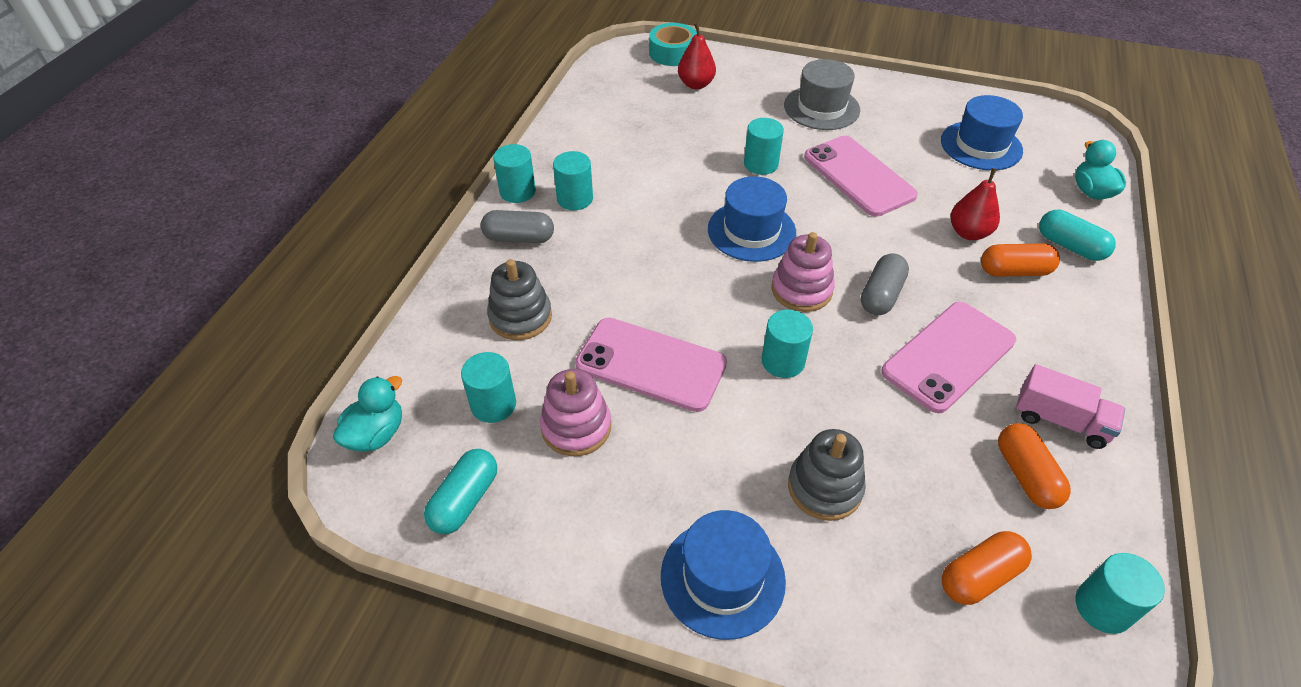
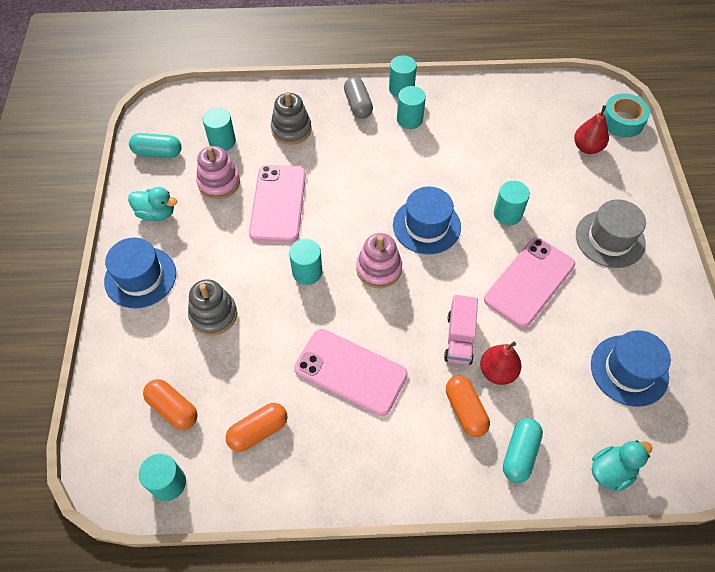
camera: 70 degrees right, 10 degrees up
turquoise duck [333,376,402,452] -> turquoise duck moved to [128,187,177,221]
grey capsule [861,253,909,315] -> none
pink truck [1016,364,1125,449] -> pink truck moved to [444,295,478,365]

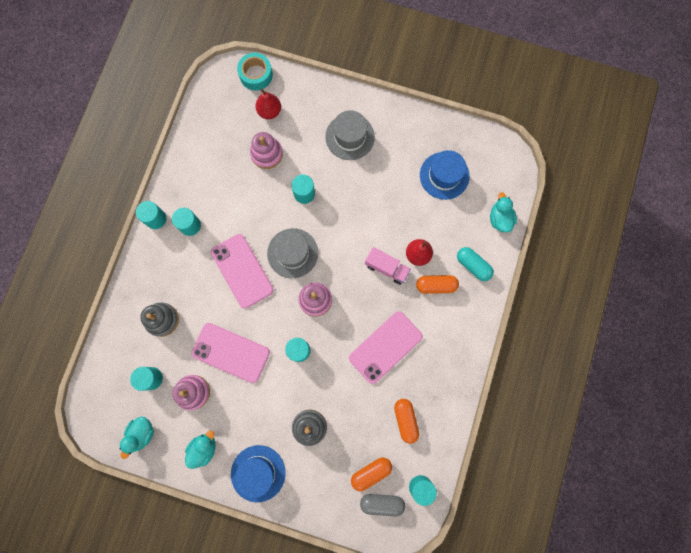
camera: 70 degrees left, 20 degrees up
turquoise capsule [129,133,182,158] -> turquoise duck [120,416,154,459]
grey capsule [344,77,373,119] -> grey capsule moved to [360,494,405,517]
blue hat [393,187,461,254] -> grey hat [267,228,318,278]
pink phone [484,238,575,328] -> pink phone moved to [211,234,274,309]
none -> pink stacking toy [250,132,283,169]

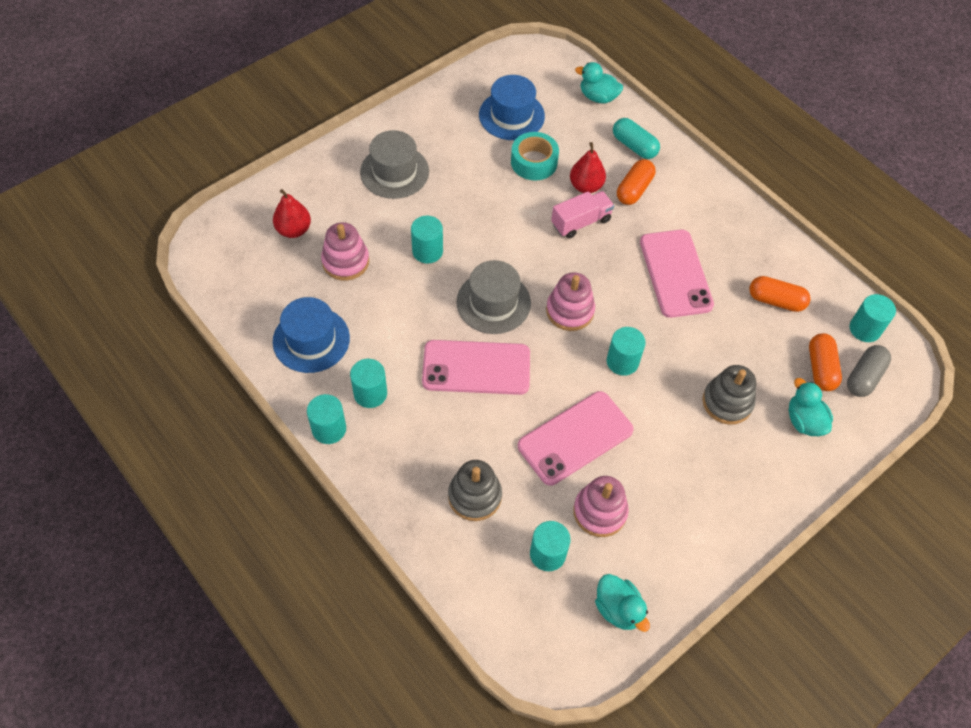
camera: 60 degrees left, 20 degrees down
turquoise duck [185,431,216,469] -> turquoise duck moved to [789,378,833,436]
blue hat [231,445,285,502] -> blue hat moved to [273,297,350,373]
turquoise tape [237,53,273,90] -> turquoise tape moved to [511,132,559,181]
turquoise capsule [457,247,494,281] -> turquoise capsule turned 60 degrees clockwise [613,118,660,159]

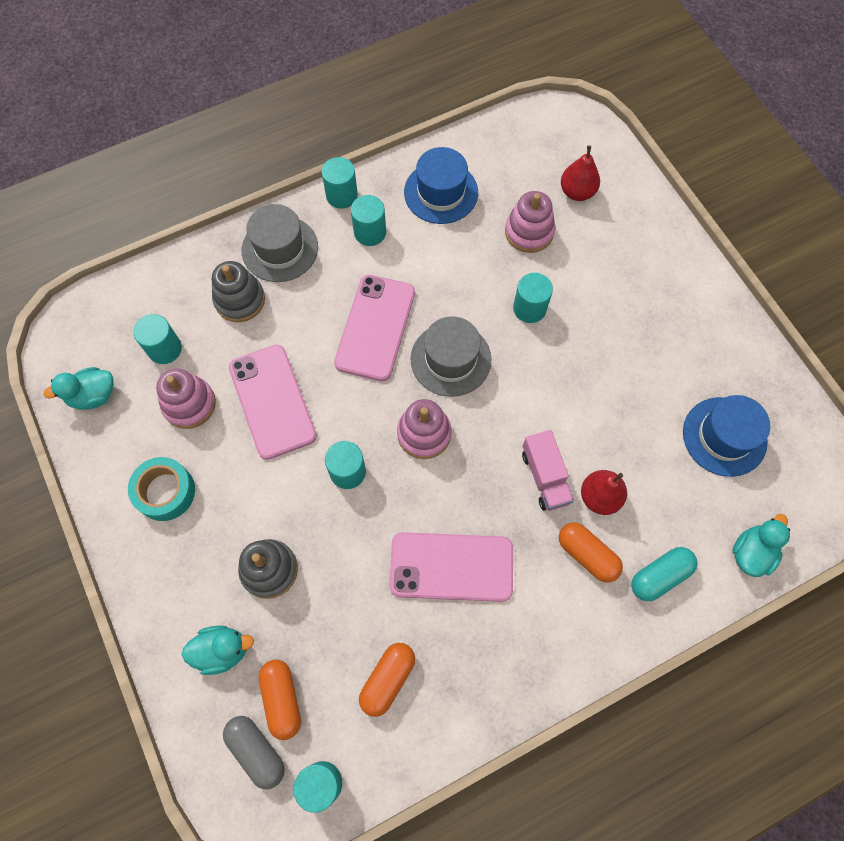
camera: 105 degrees right, 10 degrees up
grey hat [360,130,429,199] -> grey hat moved to [242,204,318,282]
turquoise tape [511,132,559,181] -> turquoise tape moved to [128,457,195,521]
orange capsule [809,333,842,391] -> orange capsule turned 60 degrees clockwise [258,659,301,740]

